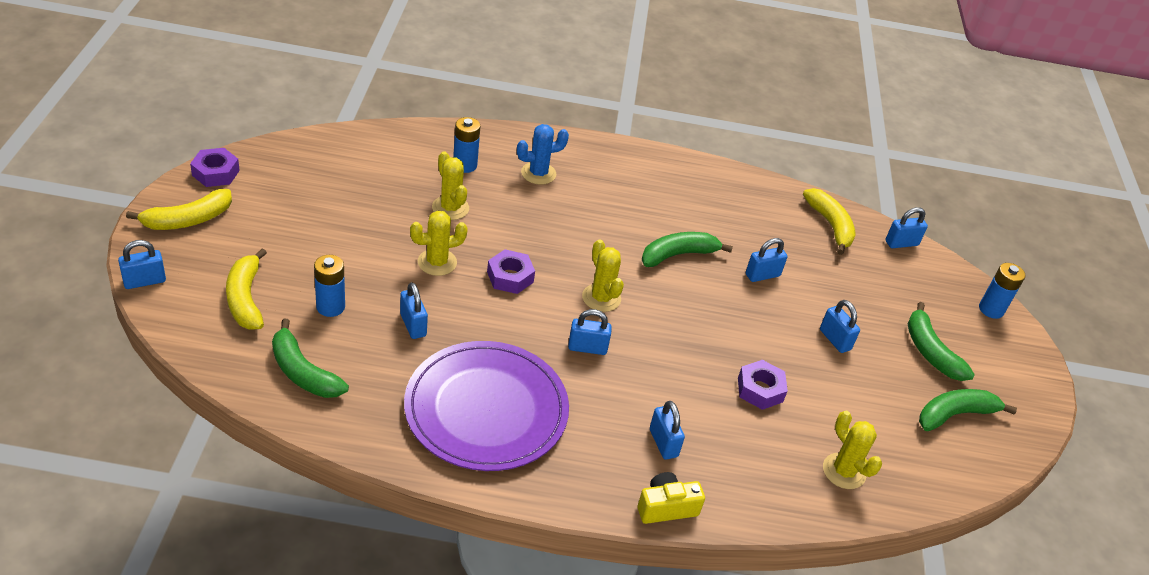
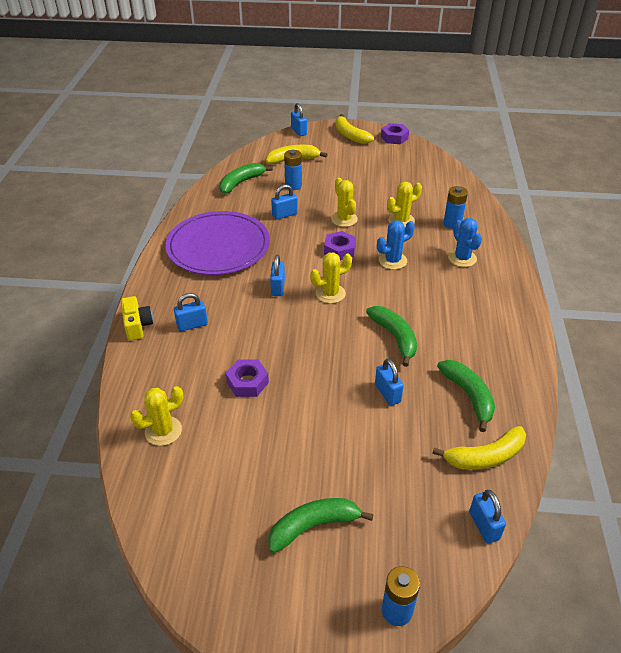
camera: 95 degrees right, 0 degrees up
blue padlock [820,300,860,353] -> none
green banana [919,389,1017,431] -> green banana moved to [437,360,495,432]
none -> blue cactus [377,220,415,270]

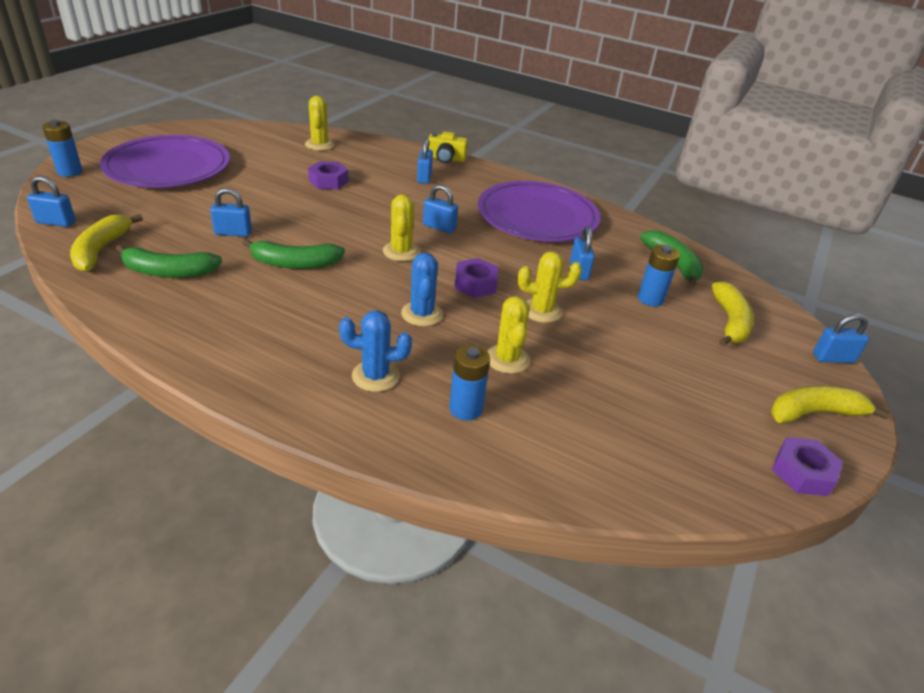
camera: 110 degrees right, 5 degrees down
green banana [268,498,374,553] -> purple plate [100,135,230,188]

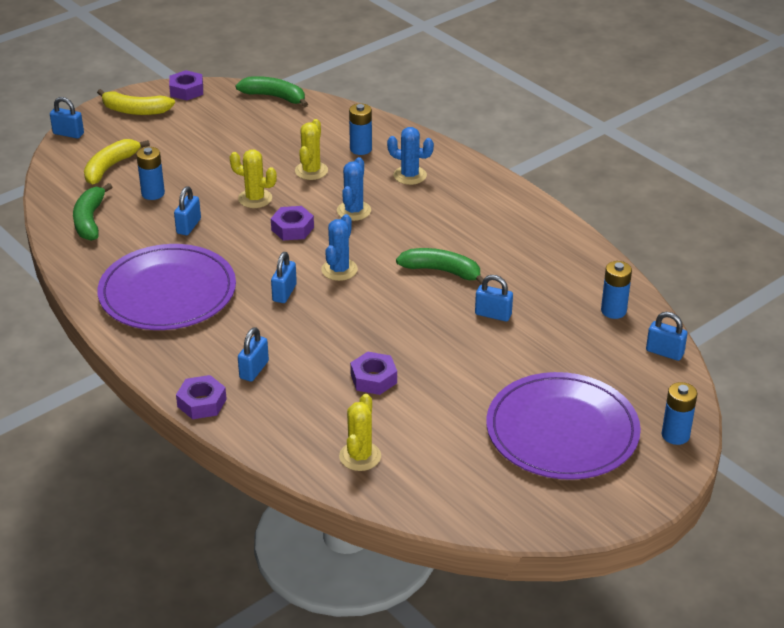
camera: 155 degrees left, 0 degrees up
yellow banana [70,214,143,272] -> blue battery [601,261,632,319]
green banana [116,244,222,278] -> green banana moved to [236,76,308,107]
yellow cactus [383,194,420,261] -> blue cactus [321,214,358,281]
blue padlock [423,184,458,233] -> blue padlock turned 60 degrees clockwise [271,252,297,303]
yellow camera [428,132,468,163] -> purple nut [176,375,227,419]

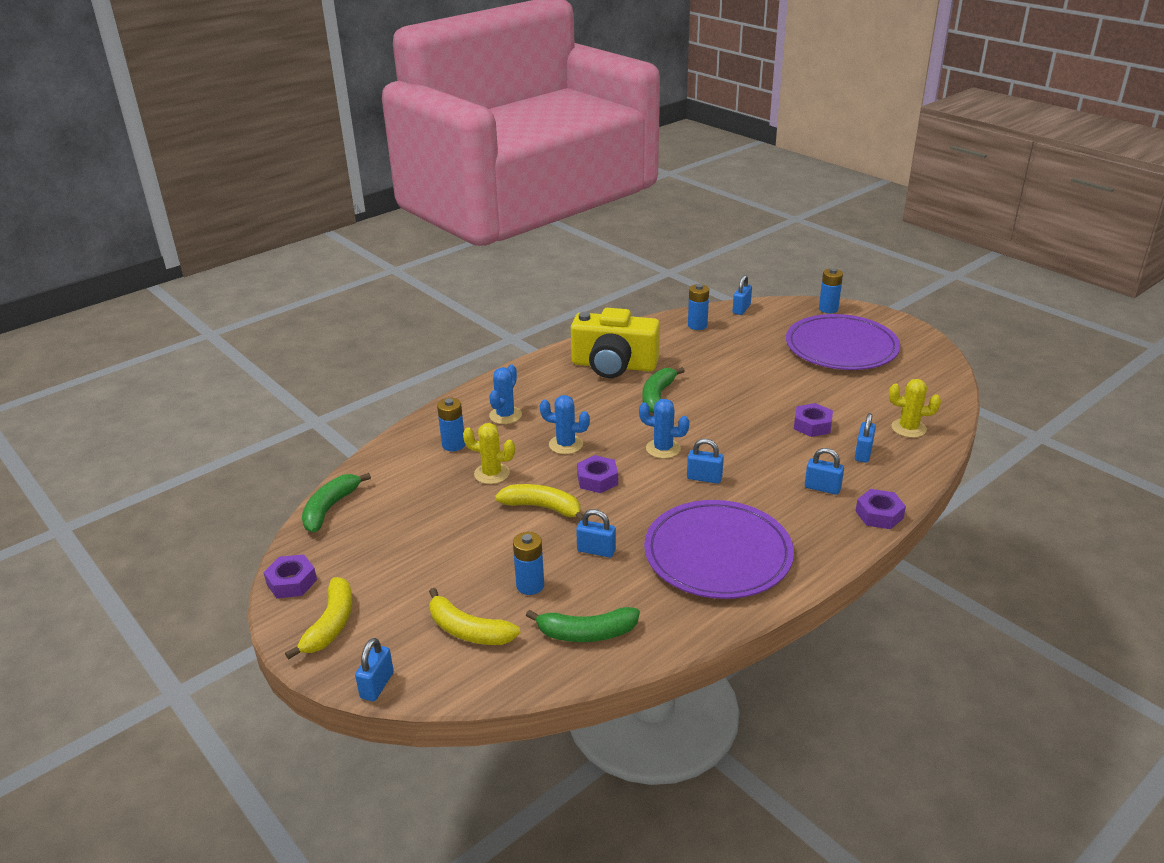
camera: 90 degrees left, 5 degrees down
yellow cactus [230,150,277,208] -> yellow banana [495,484,583,521]
blue padlock [475,275,513,321] -> blue padlock moved to [855,413,876,463]
none -> yellow camera [571,308,660,378]

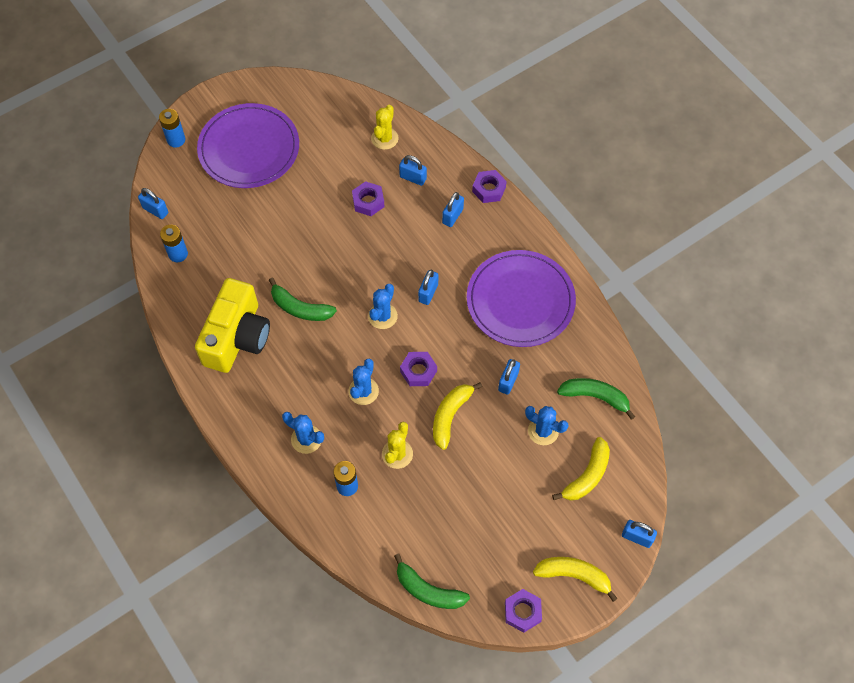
camera: 85 degrees left, 30 degrees up
blue battery [513,532,544,595] -> blue cactus [525,406,569,445]
green banana [526,607,640,642] -> green banana turned 75 degrees counterclockwise [557,378,635,420]

